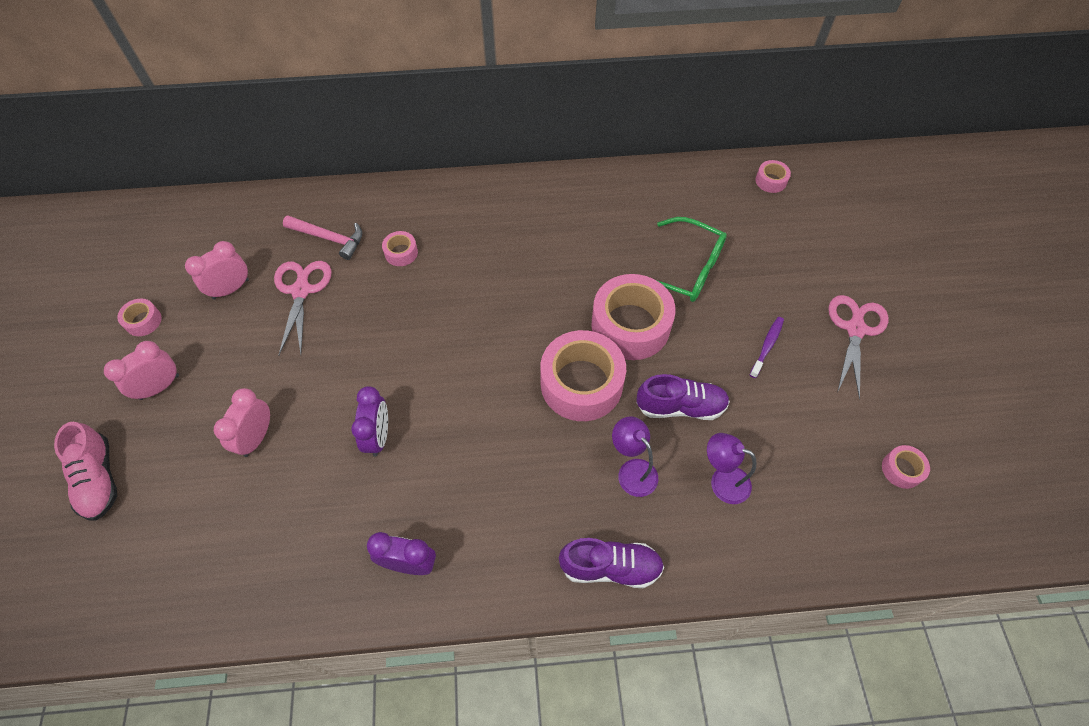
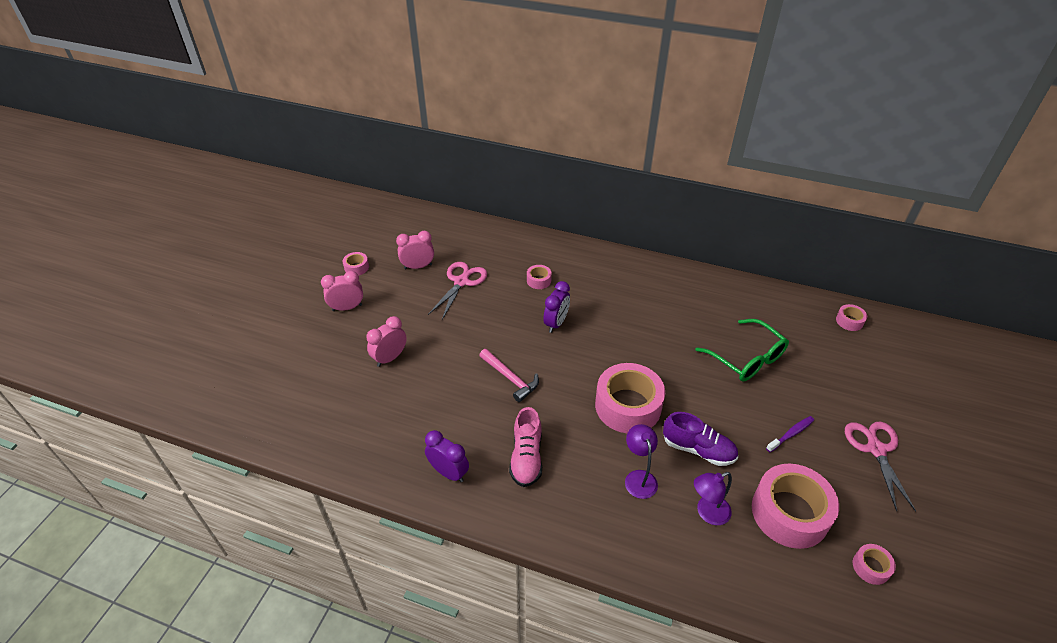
camera: 25 degrees right, 15 degrees down
pink shoe [54,422,117,521] -> pink shoe moved to [509,407,542,487]
pink hammer [283,216,362,260] -> pink hammer moved to [479,349,539,402]
purple clock [351,386,388,457] -> purple clock moved to [543,281,570,333]
purple shoe [559,538,664,588] -> none
pink tape [591,274,676,360] -> pink tape moved to [752,464,839,549]
purple lamp [707,433,757,504] -> purple lamp turned 75 degrees counterclockwise [694,472,732,525]
pink scissors [828,295,888,399] -> pink scissors turned 45 degrees counterclockwise [845,422,916,512]

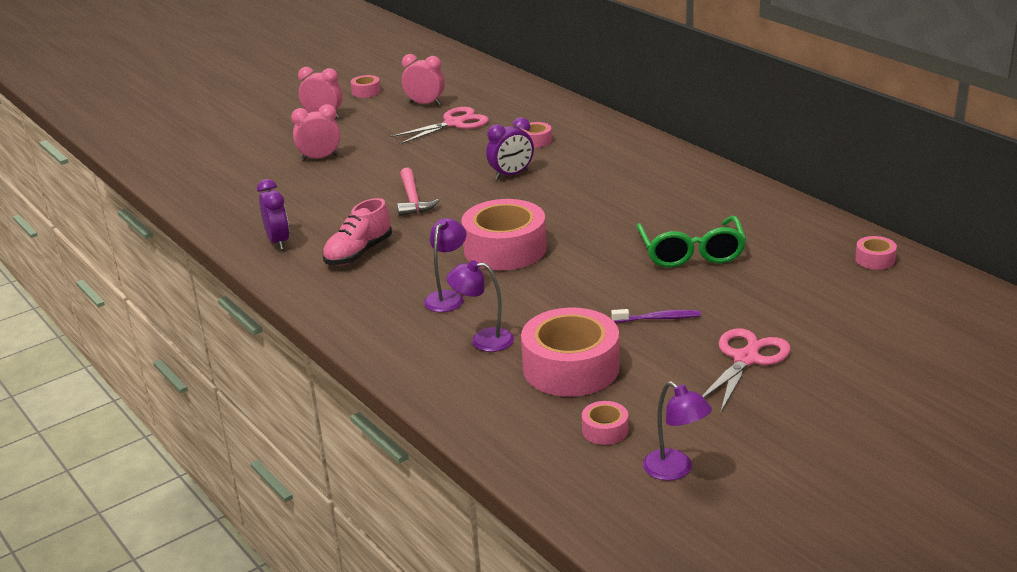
camera: 35 degrees right, 15 degrees down
purple shoe [663,412,738,466] -> none
none -> purple lamp [643,381,712,481]

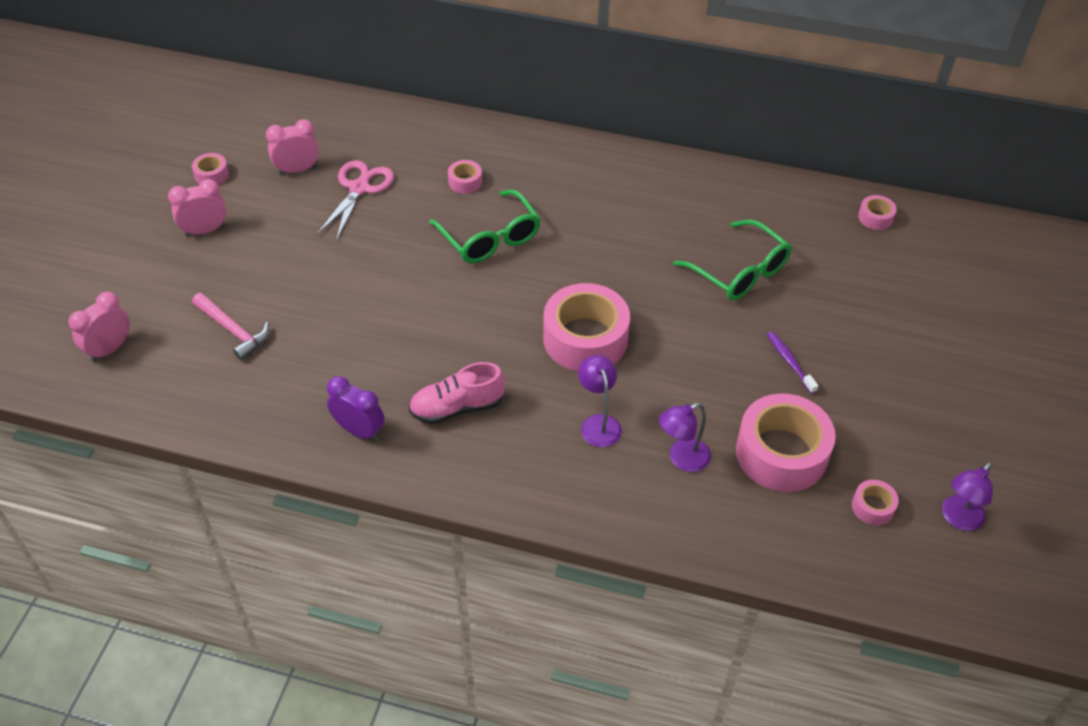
camera: 40 degrees left, 20 degrees up
pink clock [291,104,340,161] -> pink clock moved to [68,292,130,362]
pink shoe [323,198,392,265] -> pink shoe turned 75 degrees clockwise [409,362,505,424]
pink hammer [397,168,440,216] -> pink hammer moved to [192,293,270,360]
purple clock [486,117,534,180] -> green glasses [429,190,541,263]
purple toothbrush [611,309,701,323] -> purple toothbrush turned 75 degrees counterclockwise [767,331,818,394]
purple lamp [643,381,712,481] -> purple lamp turned 120 degrees clockwise [942,462,993,531]
pink scissors [702,328,791,414] -> none

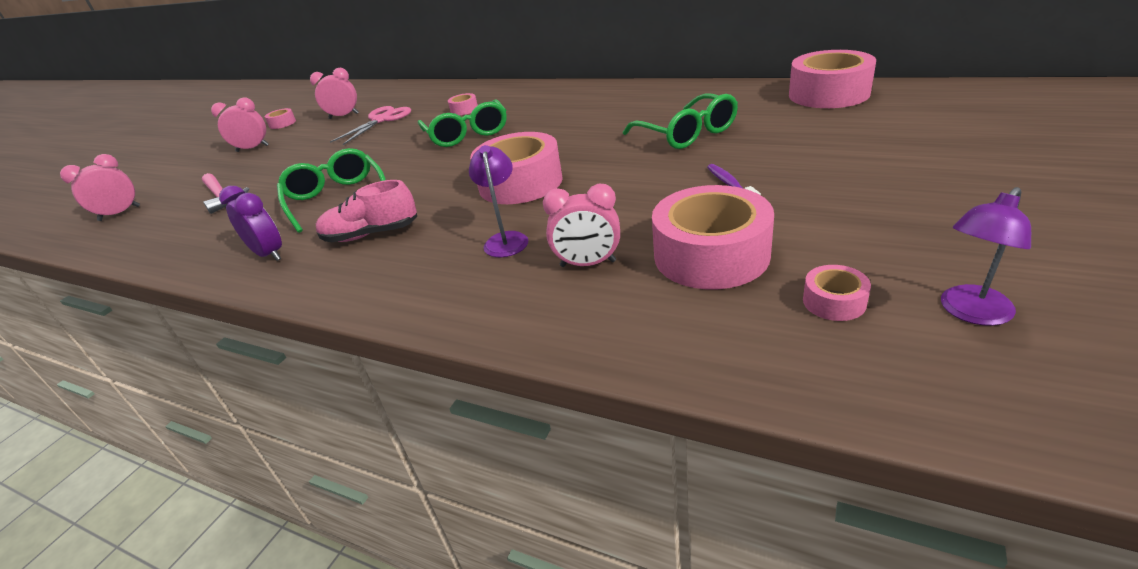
camera: 15 degrees right, 15 degrees down
purple lamp [659,403,711,472] -> pink clock [543,184,620,267]
pink tape [858,195,897,230] -> pink tape [789,50,876,108], size x2.24
none -> green glasses [277,148,386,233]

